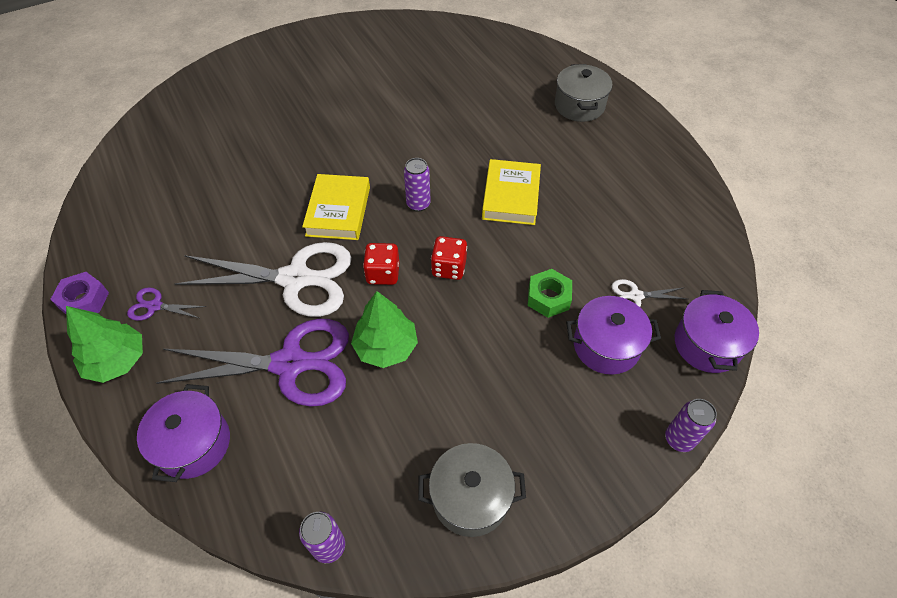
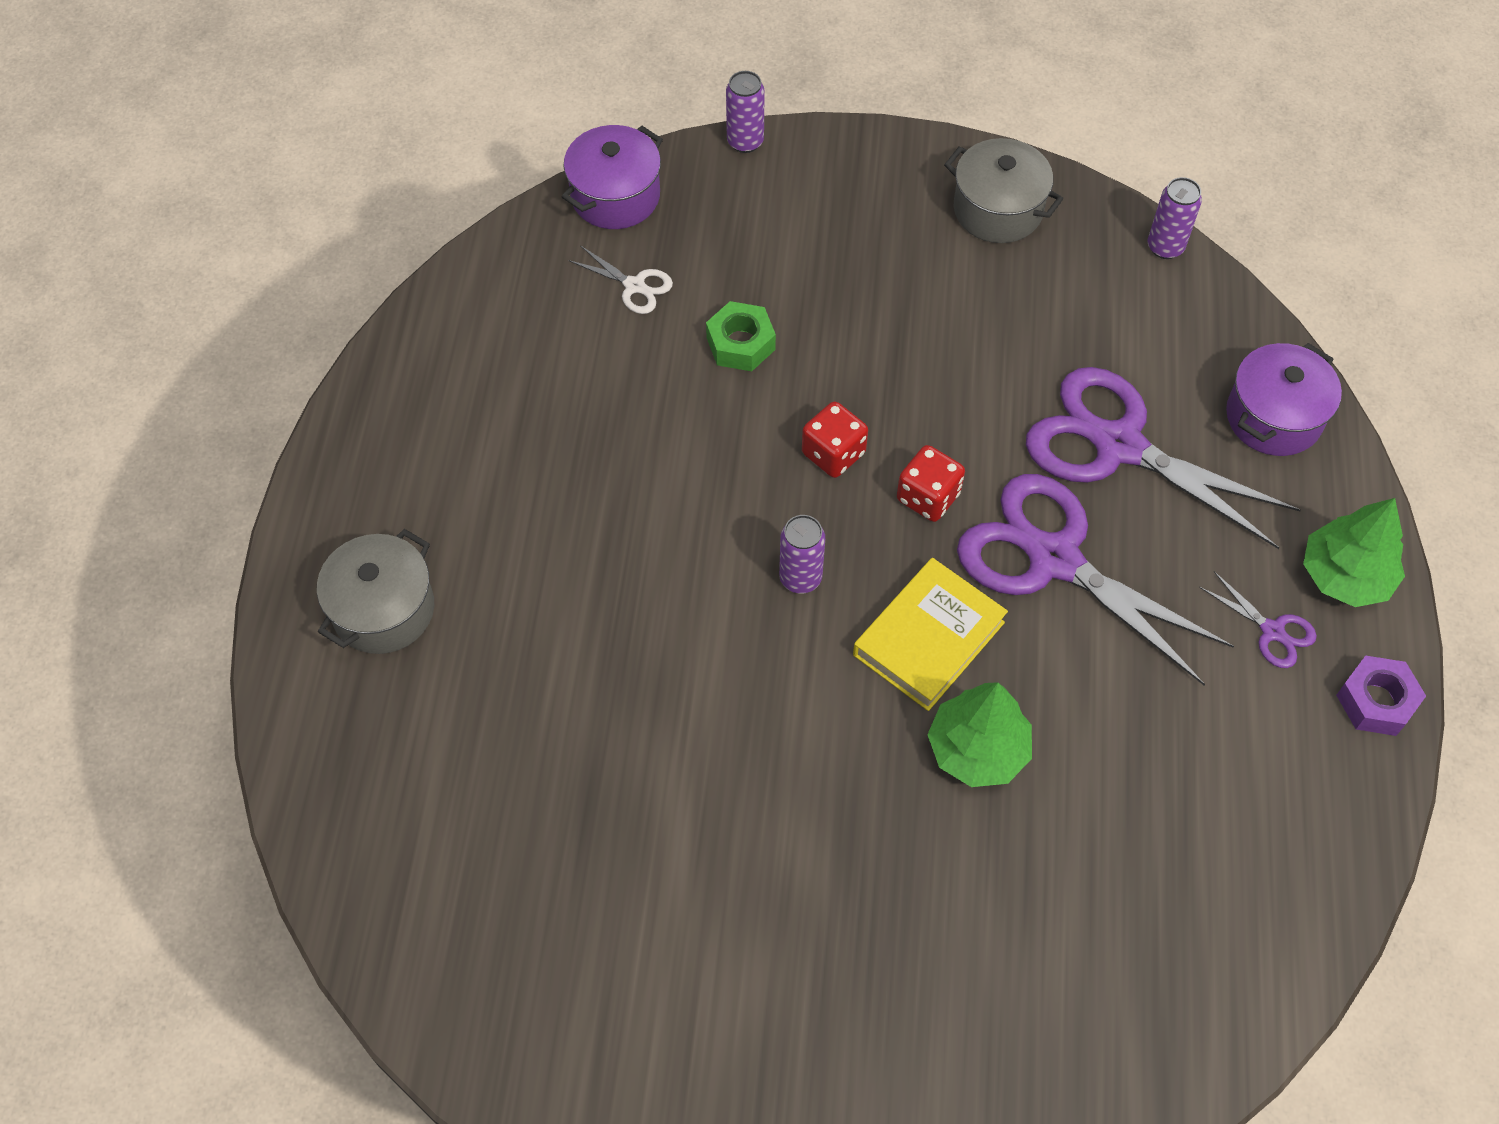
camera: 145 degrees left, 5 degrees up
white scissors [175,242,352,317] -> purple scissors [957,474,1234,685]
green tree [351,291,418,368] -> green tree moved to [927,682,1032,787]
yellow book [482,159,541,225] -> none
purple pot [566,296,661,375] -> none

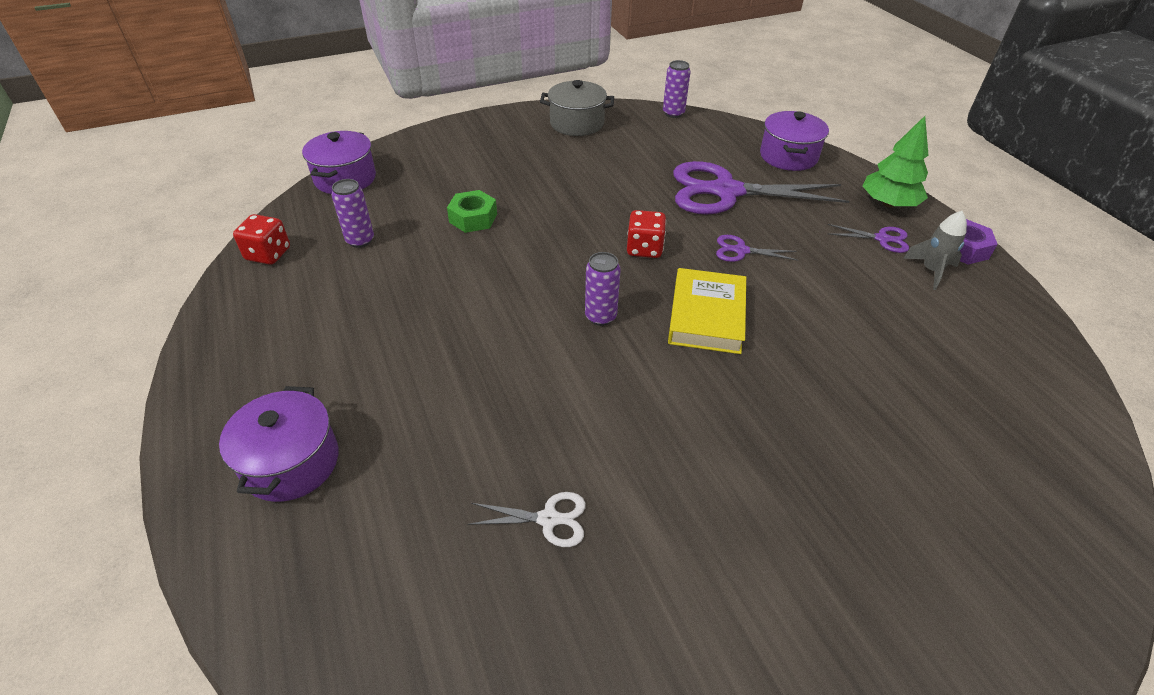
camera: 30 degrees left, 15 degrees down
grey pot [317,529,434,654] -> purple pot [219,386,338,502]
white scissors [568,245,673,314] -> white scissors moved to [468,492,586,547]
purple can [726,71,765,153] -> purple can moved to [331,179,374,248]
red dice [802,402,868,478] -> red dice moved to [233,214,290,265]
green tree [927,682,1032,787] -> none
purple scissors [957,474,1234,685] -> purple scissors [716,235,798,262], size x0.43
none -> grey rocket [903,211,967,290]

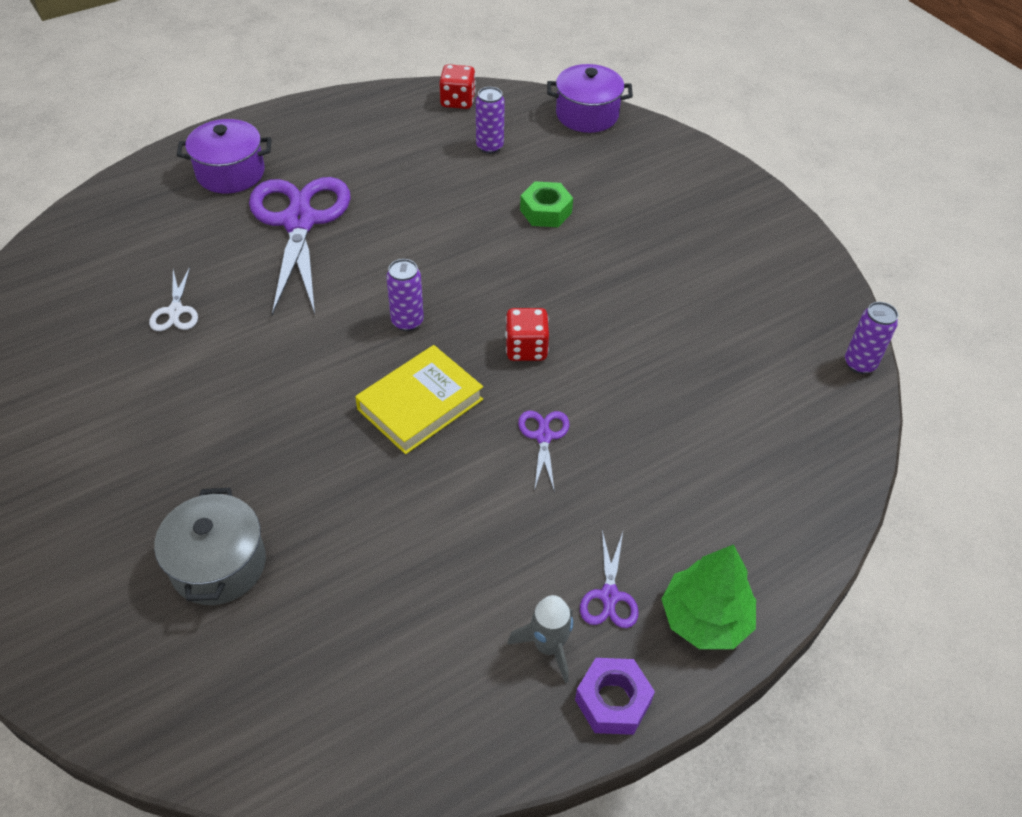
camera: 80 degrees right, 5 degrees up
grey pot [540,80,614,136] -> grey pot moved to [154,488,266,605]
yellow book [668,268,746,354] -> yellow book turned 45 degrees counterclockwise [355,345,483,454]
purple scissors [673,161,849,215] -> purple scissors moved to [249,177,351,315]
purple pot [760,111,829,171] -> none

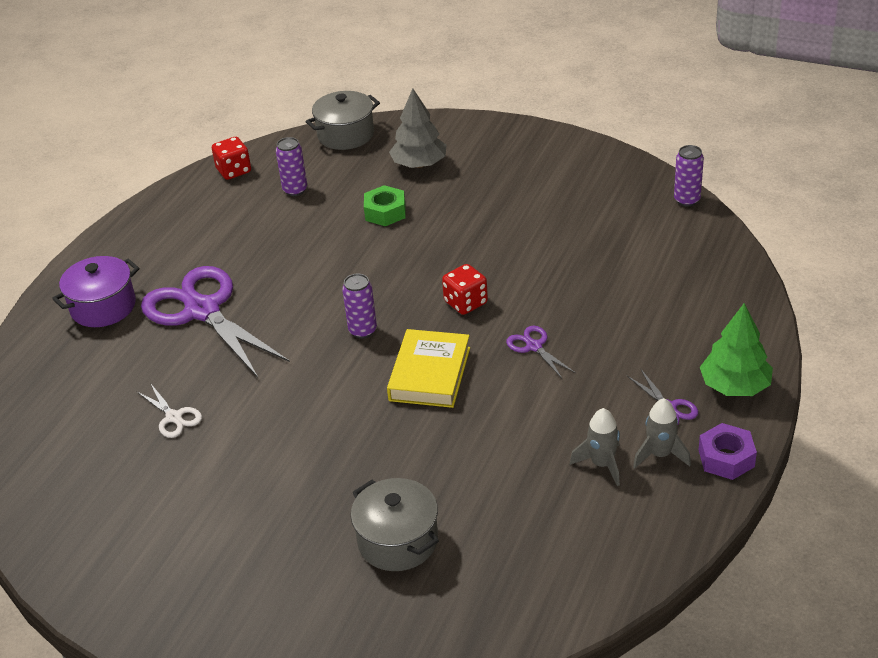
camera: 30 degrees left, 10 degrees down
purple pot [547,64,633,133] -> grey pot [306,91,380,150]
none -> grey tree [389,88,446,168]
none -> grey rocket [570,408,620,486]

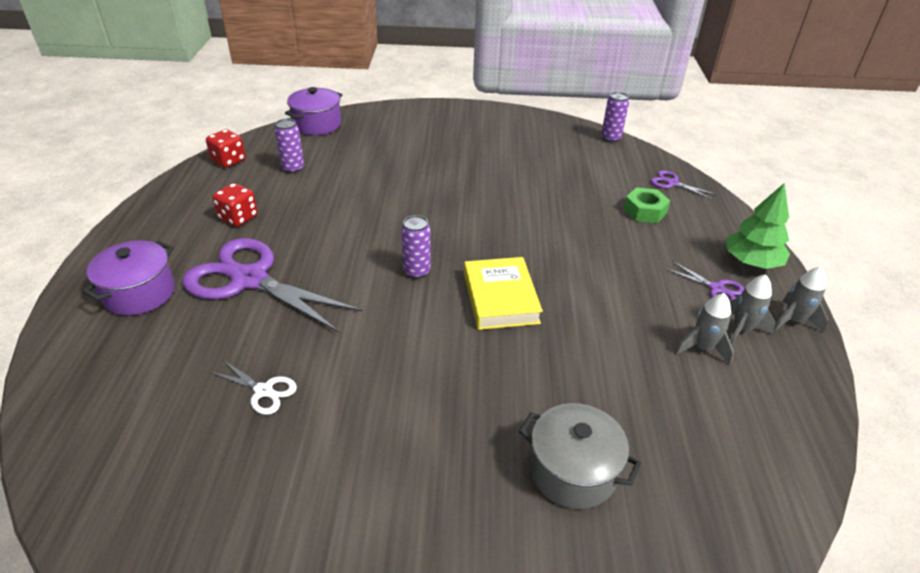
camera: 25 degrees left, 0 degrees up
grey pot [306,91,380,150] -> purple pot [285,87,342,135]
green nut [364,185,406,226] -> green nut moved to [624,187,670,223]
grey tree [389,88,446,168] -> none
red dice [442,264,488,315] -> red dice moved to [212,183,258,227]
purple scissors [506,326,576,378] -> purple scissors moved to [651,170,717,200]
purple nut [699,423,757,480] -> grey rocket [773,267,828,333]

